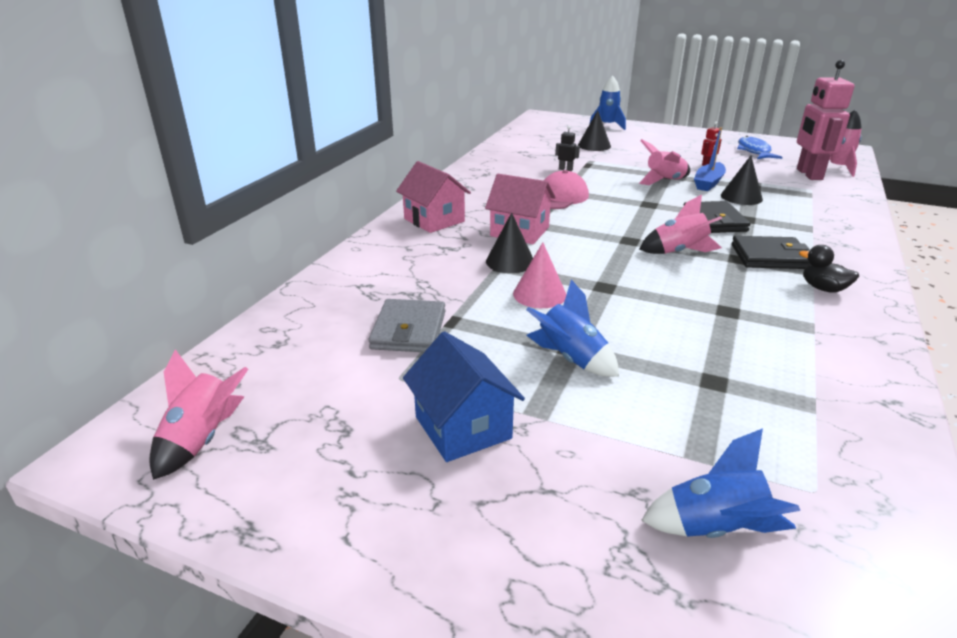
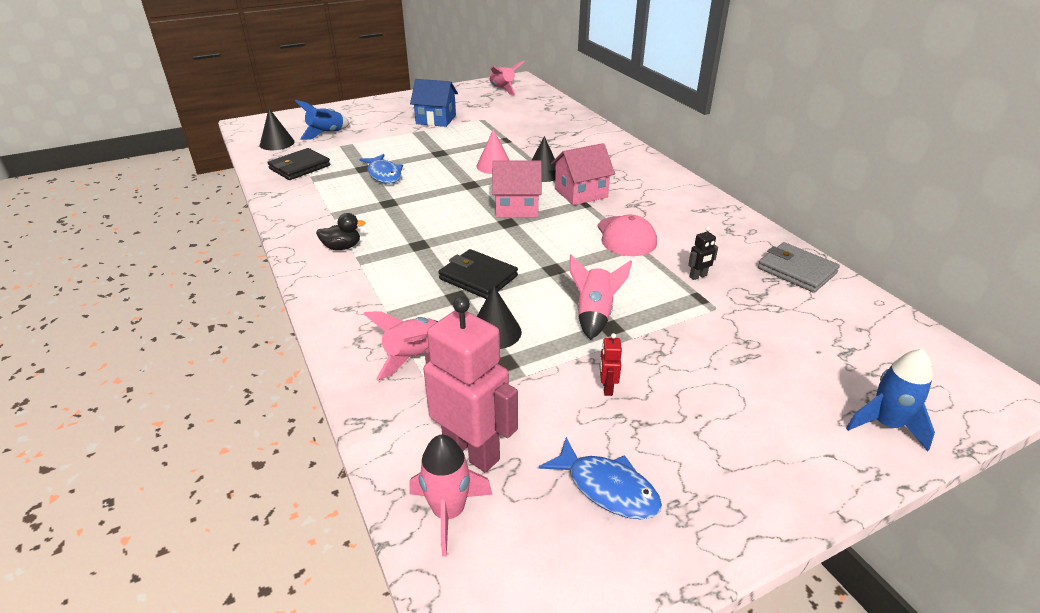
camera: 130 degrees right, 5 degrees up
grey wallet [369,299,445,352] -> grey wallet moved to [758,242,840,293]
pink house [396,161,471,233] -> pink house moved to [492,160,542,218]
blue rocket [526,279,619,377] -> none
black cone [578,110,611,151] -> black cone moved to [260,109,295,150]
pink rocket [639,194,722,254] -> pink rocket moved to [363,311,438,381]
blue boat [694,127,726,191] -> none
black wallet [732,236,810,269] -> black wallet moved to [268,148,330,180]
none -> blue fish [359,154,403,184]

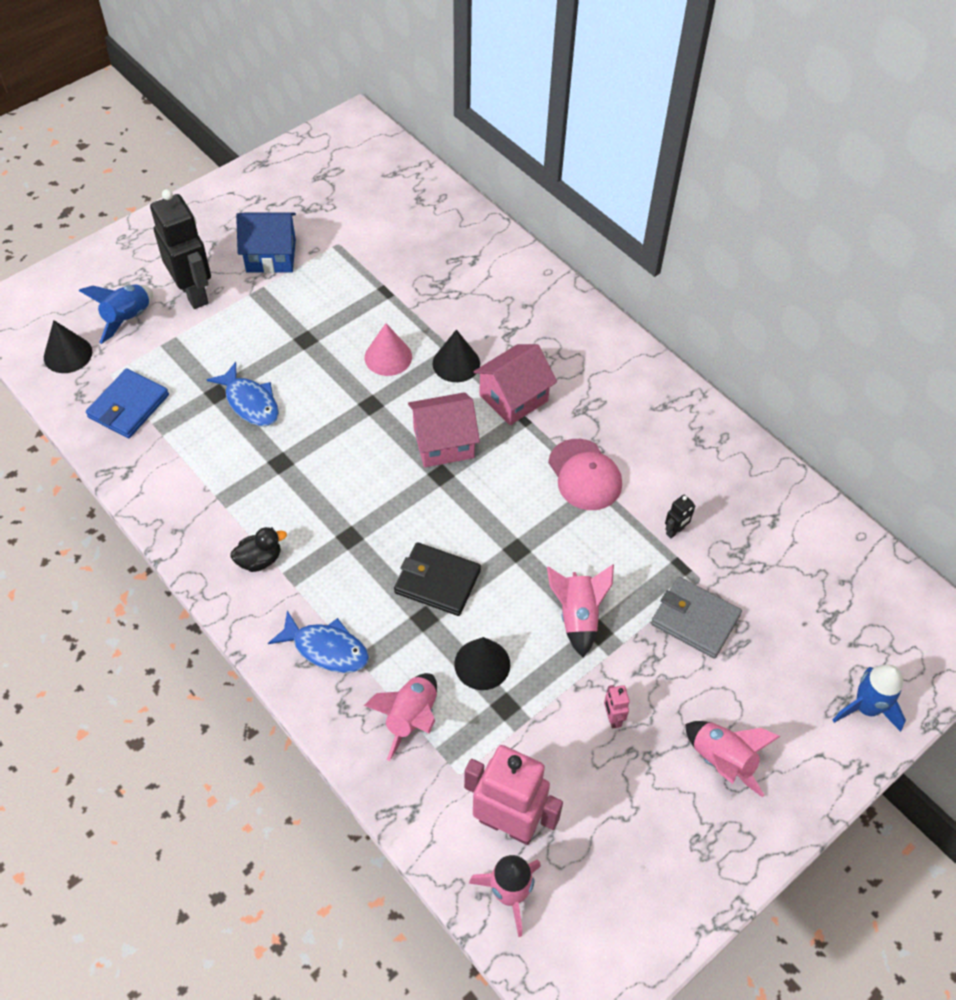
camera: 15 degrees left, 20 degrees up
black wallet [268,148,330,180] -> blue wallet [86,368,169,438]
pink rocket [490,61,524,95] -> pink rocket moved to [685,721,781,797]
blue fish [539,437,662,519] -> blue fish moved to [268,610,369,673]
red robot [600,333,622,396] -> pink robot [604,685,630,728]
grey wallet [758,242,840,293] -> grey wallet moved to [651,577,742,658]
none -> black robot [150,189,211,309]

